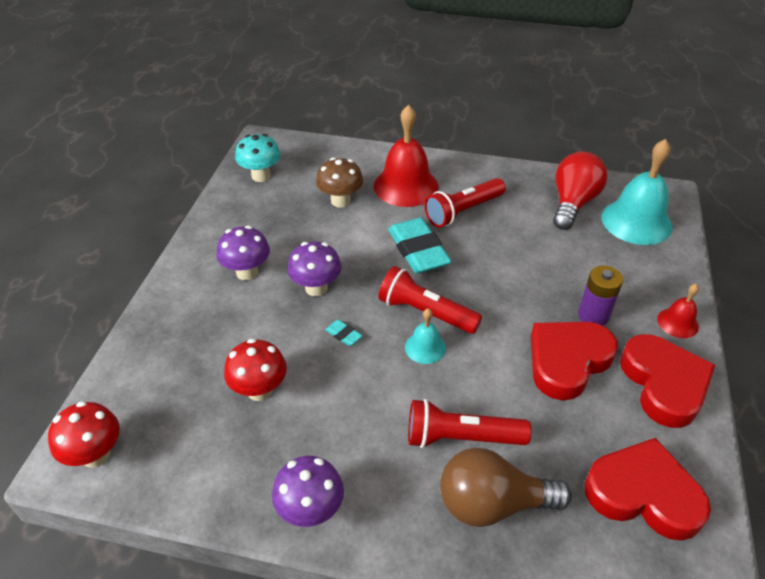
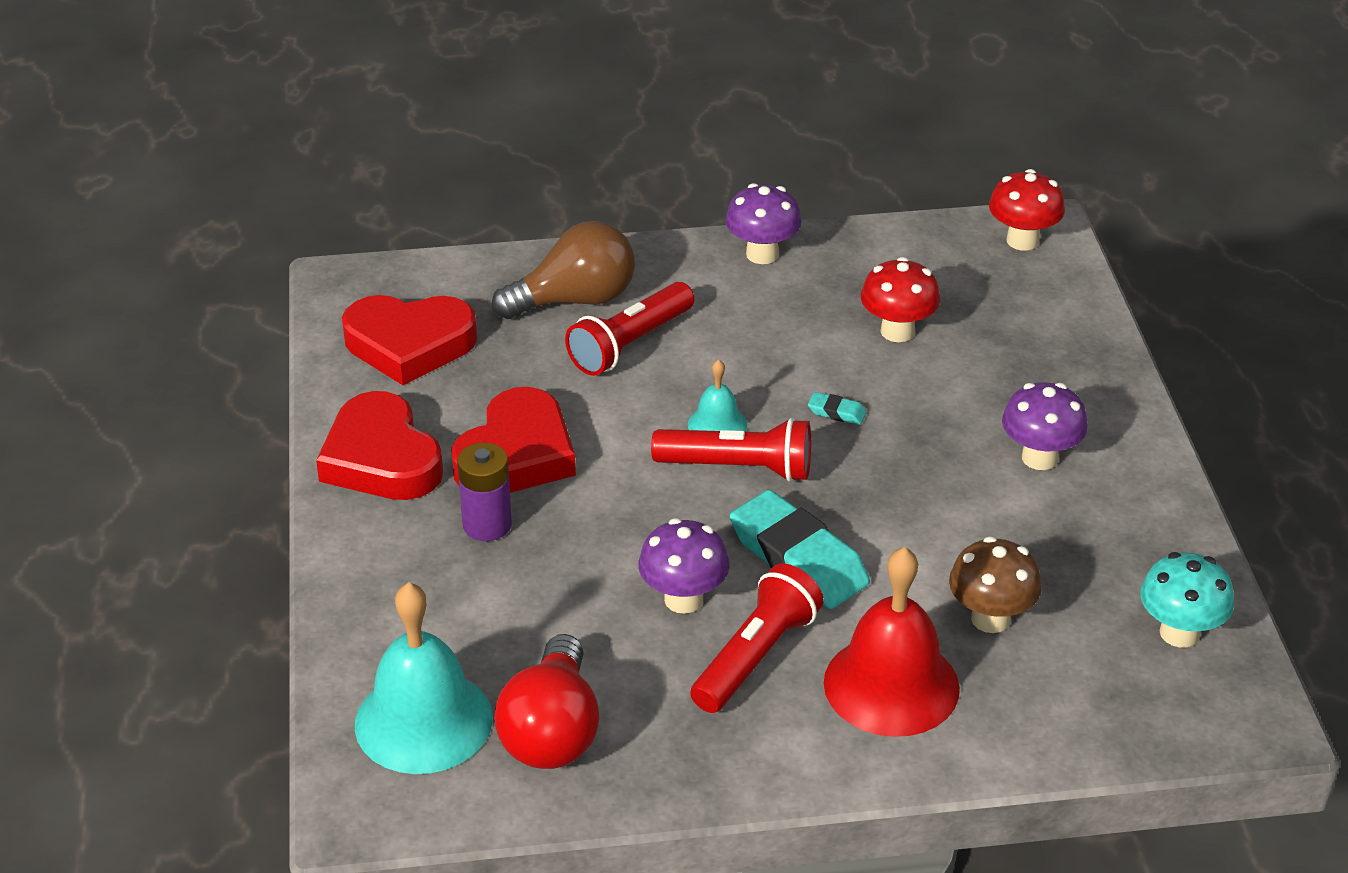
camera: 160 degrees right, 5 degrees down
purple mushroom [287,241,342,296] -> purple mushroom moved to [638,518,730,614]
red flashlight [408,399,531,448] -> red flashlight turned 150 degrees clockwise [565,282,694,376]
red bell [657,284,699,338] -> none

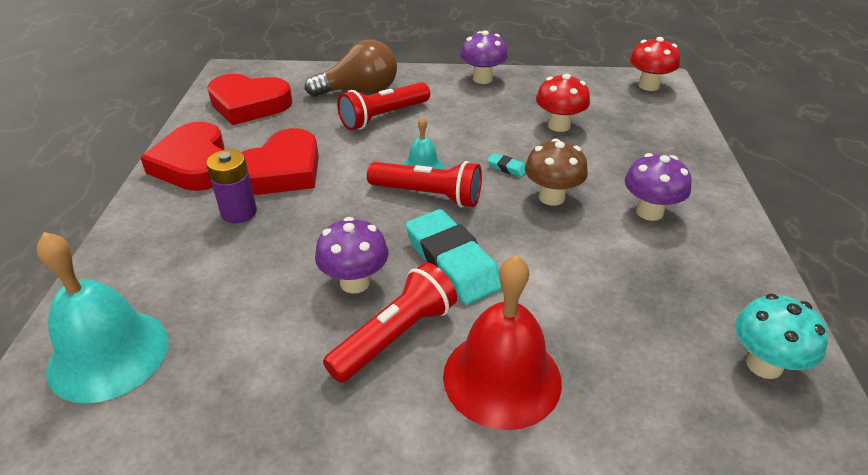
camera: 10 degrees right, 0 degrees up
red light bulb [494,634,600,769] -> none
brown mushroom [949,536,1042,633] -> brown mushroom moved to [525,139,588,206]

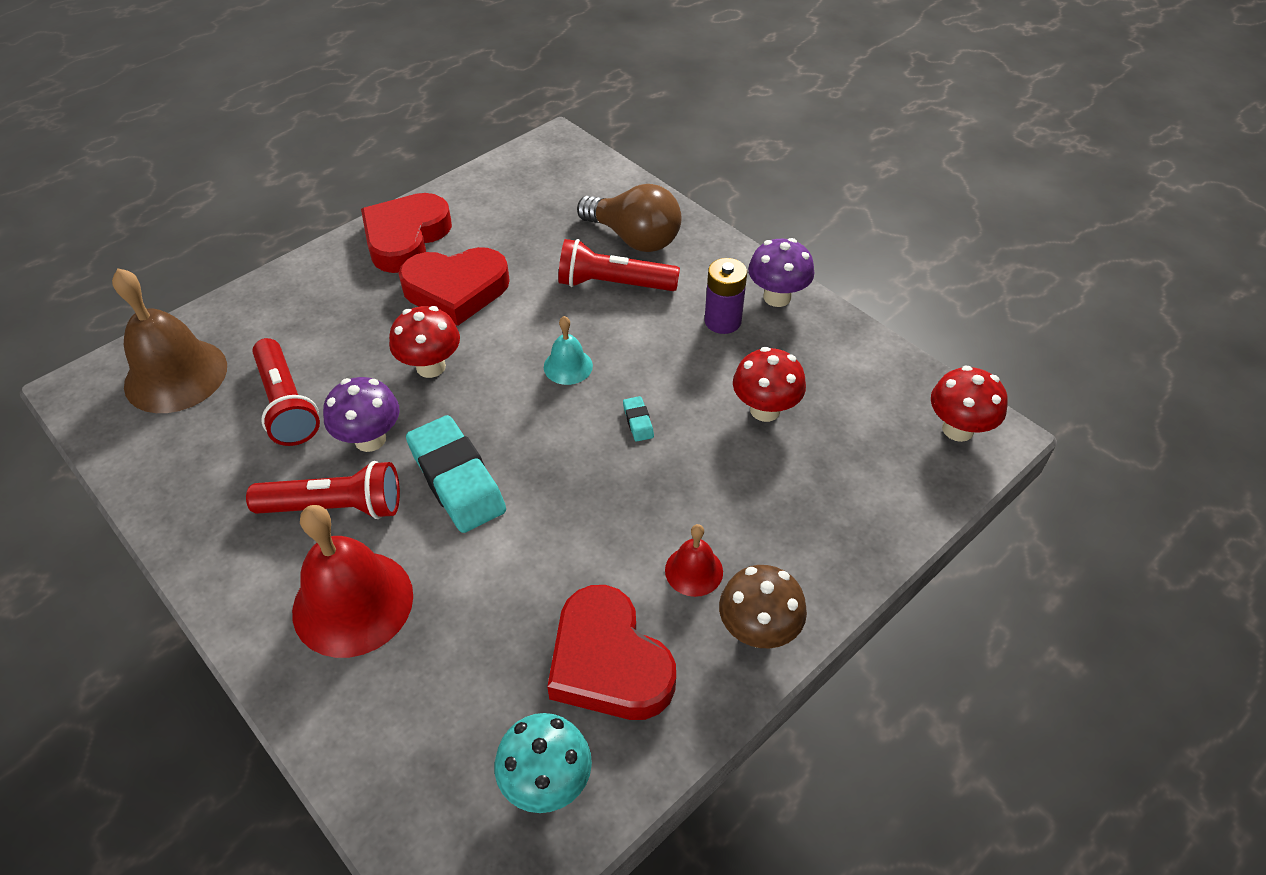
camera: 45 degrees right, 10 degrees up
turquoise bell [37,232,169,403] -> brown bell [112,268,227,413]
purple battery [206,150,257,223] -> purple battery moved to [705,258,747,334]
red heart [207,74,293,125] -> red heart moved to [547,585,676,720]
red flashlight [367,161,482,208] -> red flashlight moved to [252,338,320,446]
turquoise eraser [406,209,502,305] -> turquoise eraser turned 45 degrees counterclockwise [406,415,506,533]
brown mushroom [525,139,588,206] -> brown mushroom moved to [719,565,807,648]
purple mushroom [625,153,692,221] -> red bell [665,524,723,597]
none -> red mushroom [389,306,460,378]

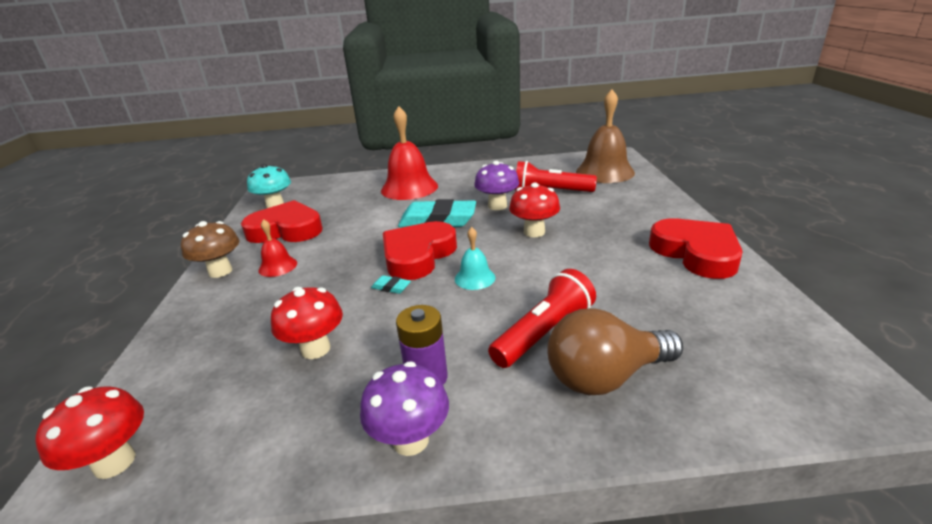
camera: 130 degrees right, 20 degrees down
red flashlight [246,461,400,519] -> none
red heart [399,247,510,326] -> red heart moved to [383,221,457,280]

